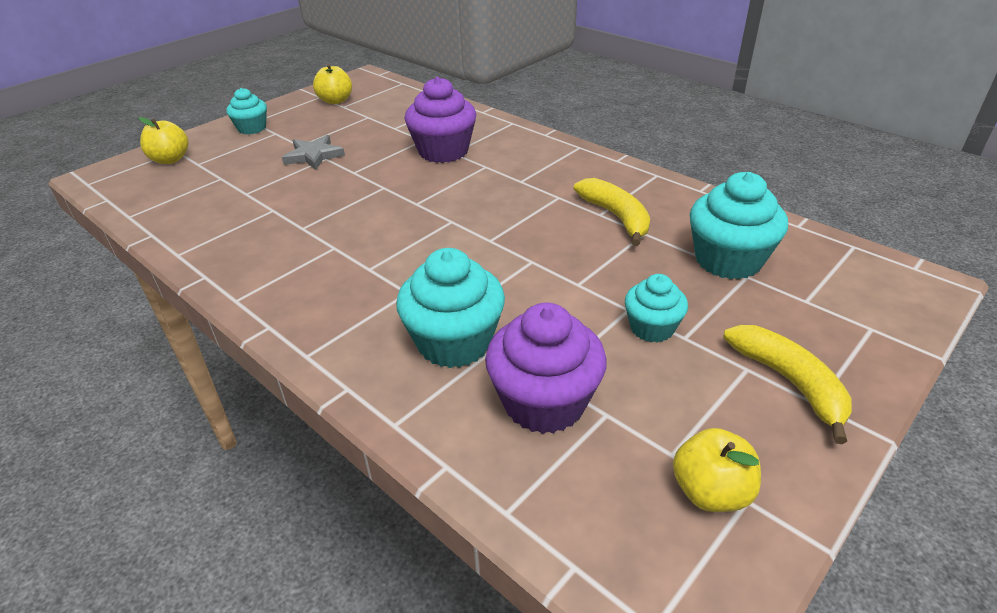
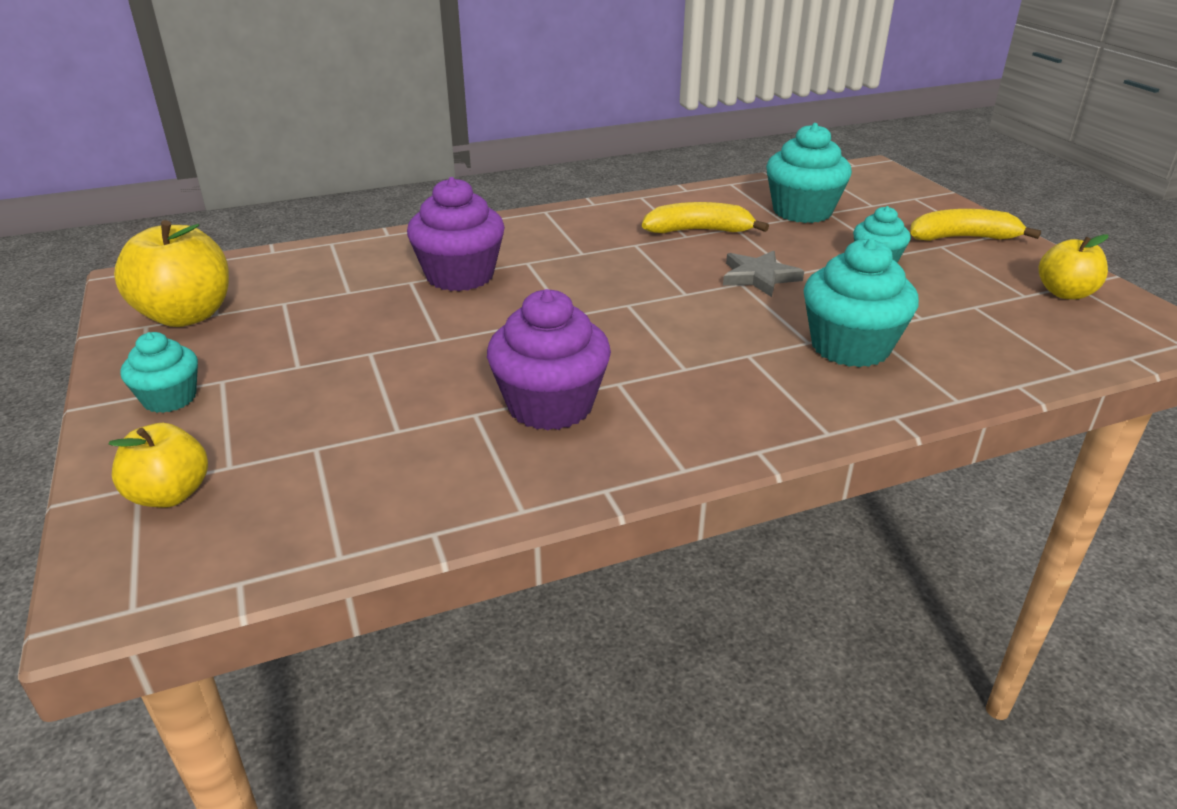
camera: 65 degrees left, 5 degrees down
grey star [282,135,345,170] -> grey star moved to [723,251,804,297]
yellow apple [313,64,352,104] -> yellow apple [114,220,229,327], size x1.61
purple cupcake [485,303,607,434] -> purple cupcake moved to [487,289,611,431]

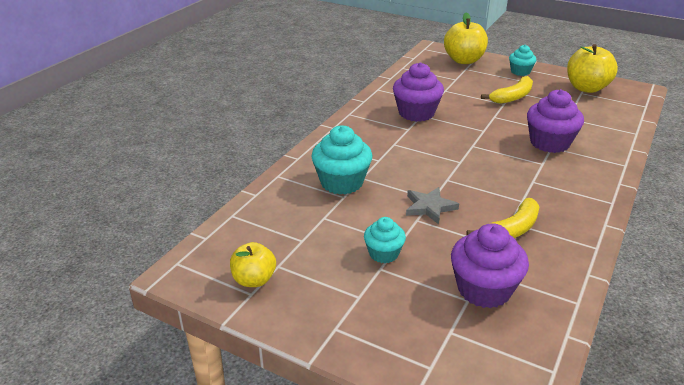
camera: 140 degrees right, 0 degrees up
yellow apple [109,423,208,508] -> yellow apple [444,13,488,64], size x1.61
turquoise cupcake [766,123,852,223] -> purple cupcake [451,223,529,308]
yellow banana [910,209,1041,241] -> yellow banana moved to [481,76,533,104]

